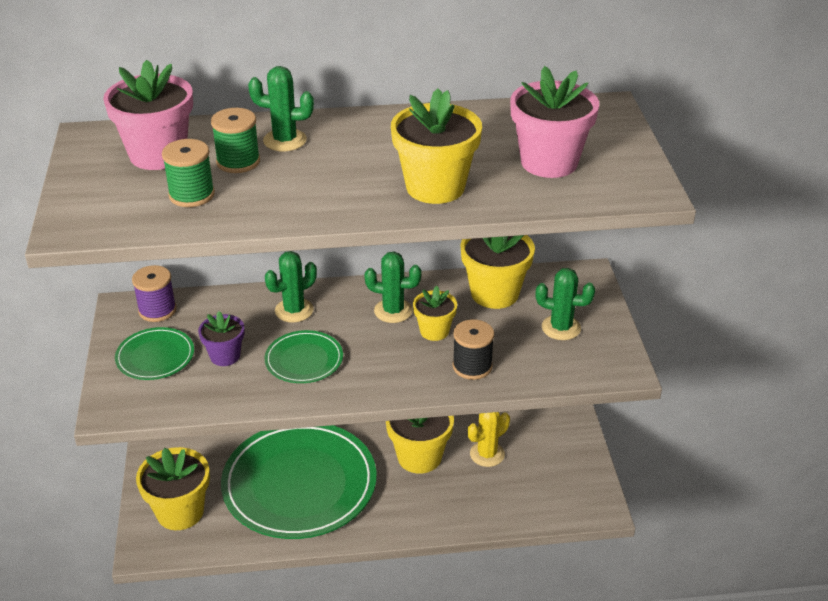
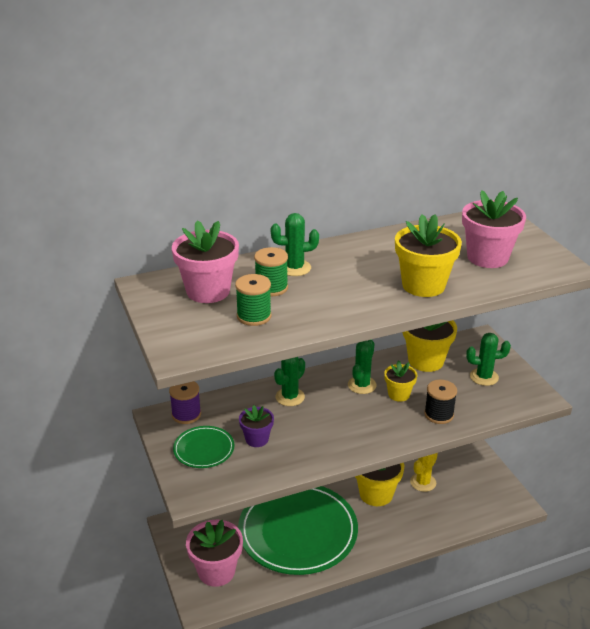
camera: 15 degrees left, 5 degrees down
yellow flower pot [136,447,210,530] -> pink flower pot [186,520,243,587]
green plate [265,330,343,383] -> none
green cactus [364,252,421,323] -> green cactus turned 60 degrees counterclockwise [348,340,377,394]

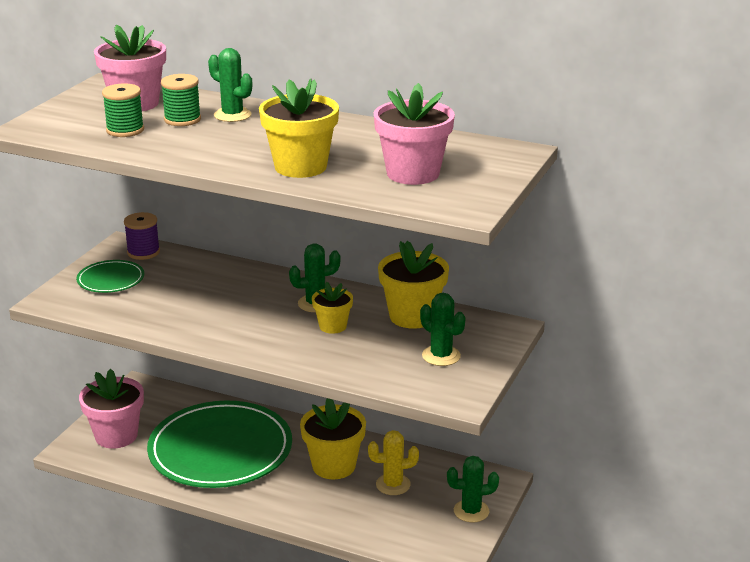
camera: 45 degrees right, 5 degrees down
purple flower pot [239,405,274,447] -> none
green cactus [274,357,305,406] -> green cactus moved to [447,456,499,522]
black spool [424,380,457,424] -> none

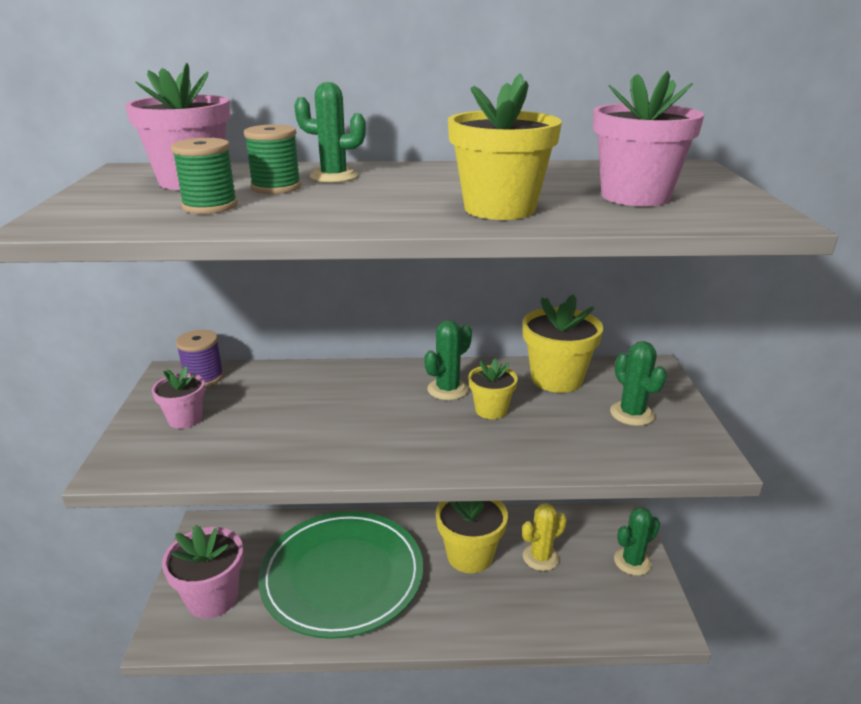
camera: 25 degrees left, 0 degrees up
green plate [76,260,144,293] -> pink flower pot [152,366,205,429]
green cactus [420,293,466,366] -> green cactus turned 45 degrees clockwise [610,341,667,426]

